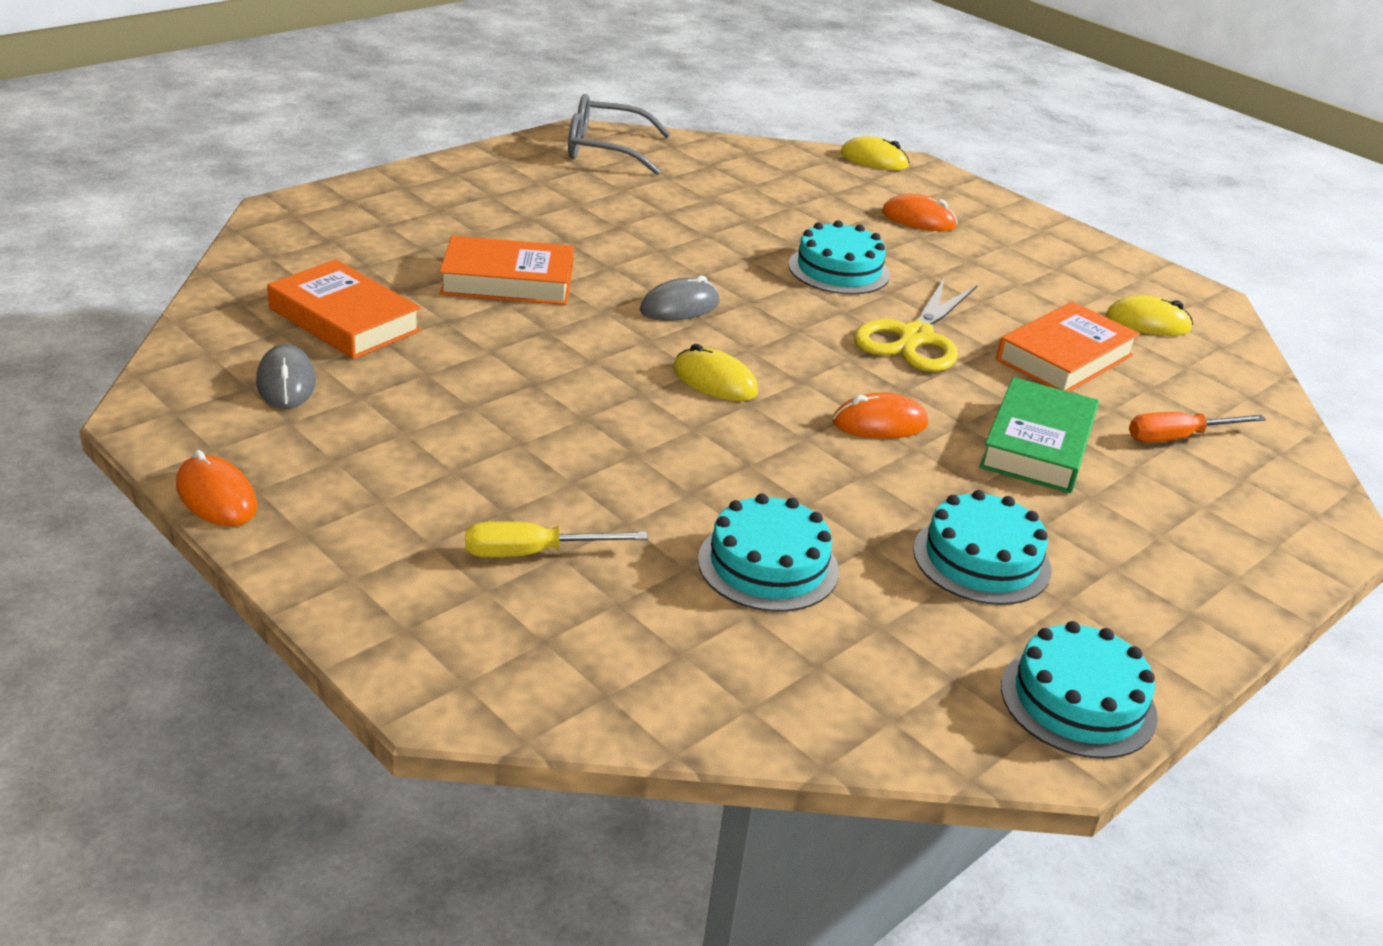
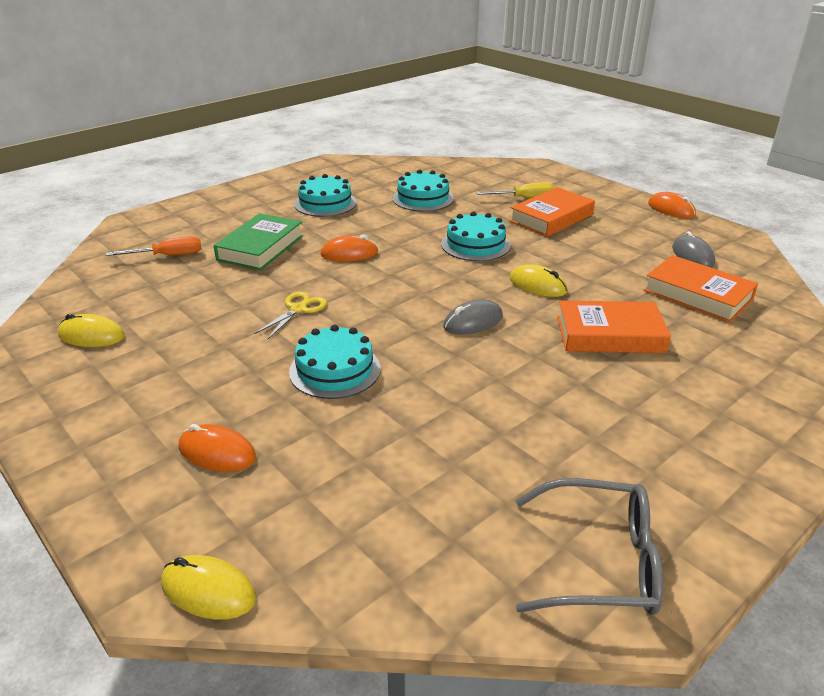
camera: 175 degrees left, 0 degrees up
yellow mouse [673,344,758,401] -> yellow mouse moved to [509,264,567,297]
yellow scissors [854,277,978,372] -> yellow scissors [254,292,327,339], size x0.58
orange book [996,302,1140,392] -> orange book moved to [509,187,595,237]
turquoise cake [1001,621,1158,759] -> turquoise cake moved to [441,211,511,261]

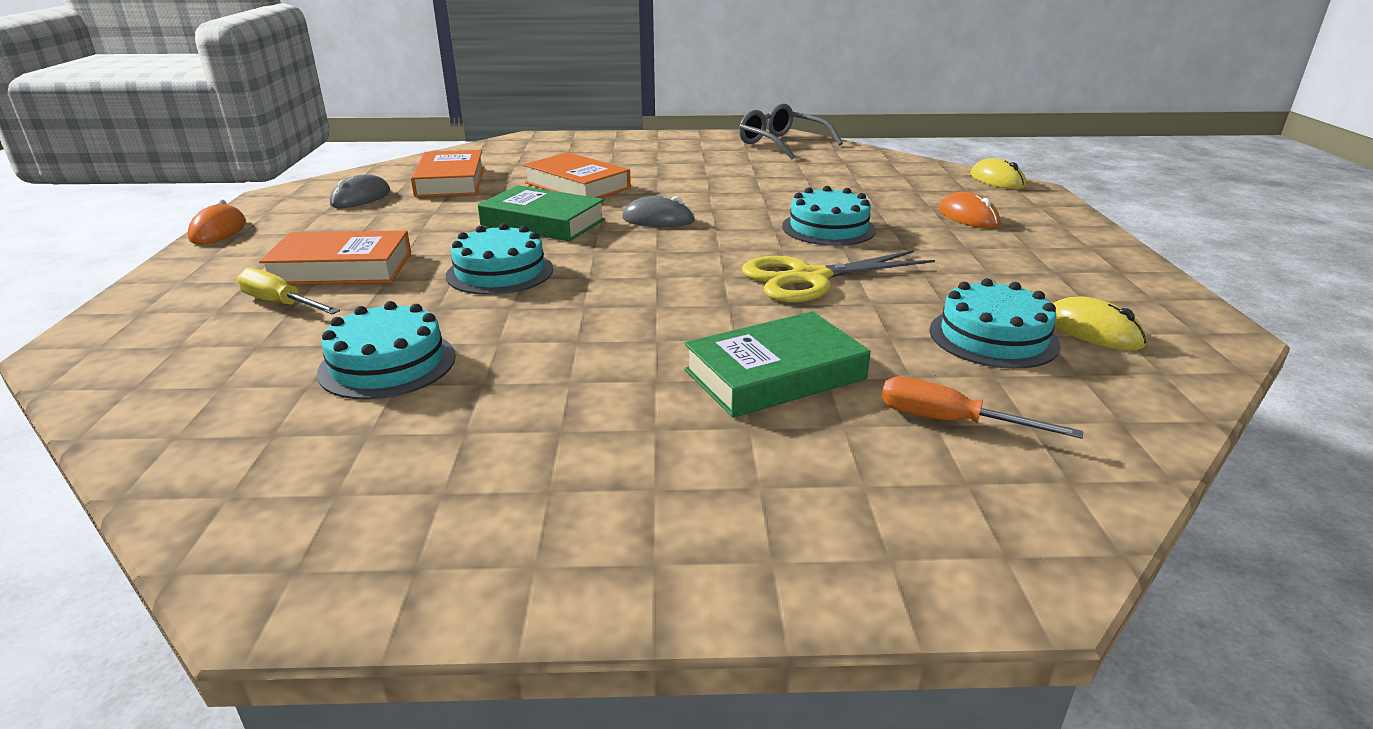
camera: 140 degrees left, 5 degrees down
yellow scissors [254,292,327,339] -> yellow scissors [742,250,935,302], size x1.72
turquoise cake [294,174,357,217] -> turquoise cake moved to [929,278,1061,369]
orange mouse [321,235,378,262] -> none
yellow mouse [509,264,567,297] -> green book [478,185,605,241]

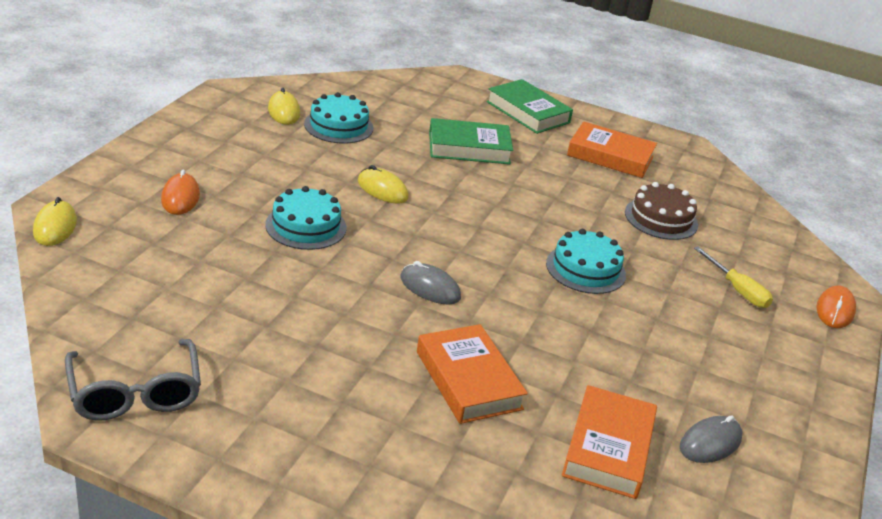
camera: 160 degrees left, 5 degrees up
orange mouse [187,199,246,245] -> orange mouse moved to [816,286,856,328]
orange book [259,230,411,285] -> orange book moved to [567,122,657,178]
turquoise cake [317,301,456,400] -> brown cake [625,182,698,240]
green book [478,185,605,241] -> green book moved to [486,79,573,134]
yellow scissors [742,250,935,302] -> yellow mouse [358,165,409,203]
orange screwdriver [882,376,1083,439] -> none

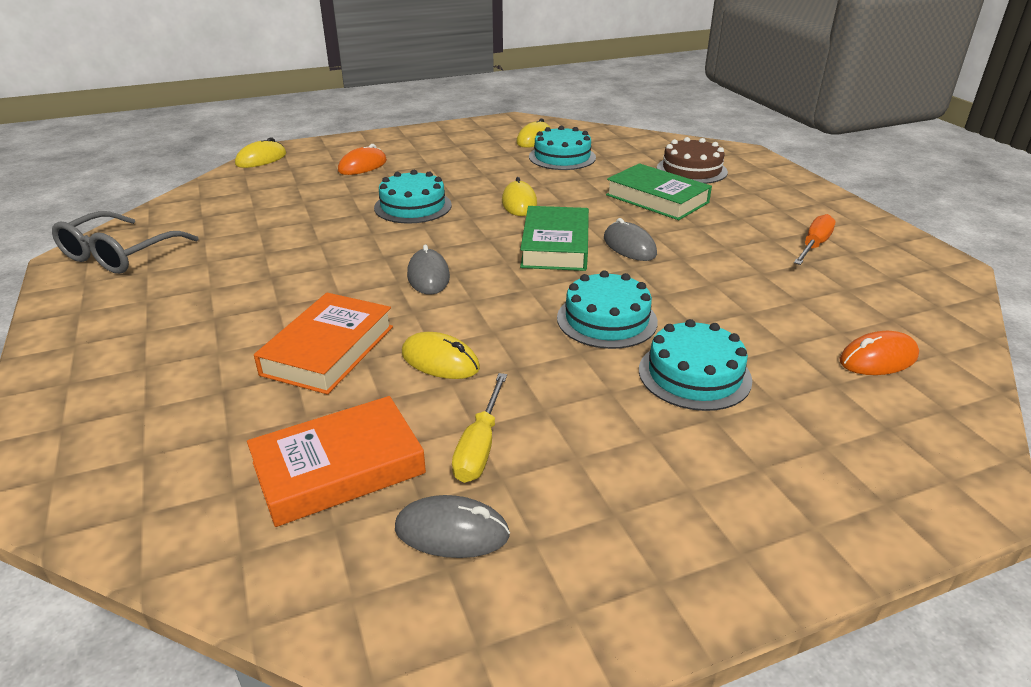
camera: 50 degrees right, 0 degrees up
green book [486,79,573,134] -> green book moved to [520,206,589,271]
orange book [567,122,657,178] -> orange screwdriver [794,214,836,265]
brown cake [625,182,698,240] -> brown cake moved to [657,137,728,184]
yellow screwdriver [694,247,773,308] -> yellow screwdriver moved to [452,373,507,483]
orange mouse [816,286,856,328] -> orange mouse moved to [840,331,919,375]
none -> yellow mouse [402,332,480,379]
none -> grey mouse [604,218,657,261]
none -> turquoise cake [639,319,752,411]

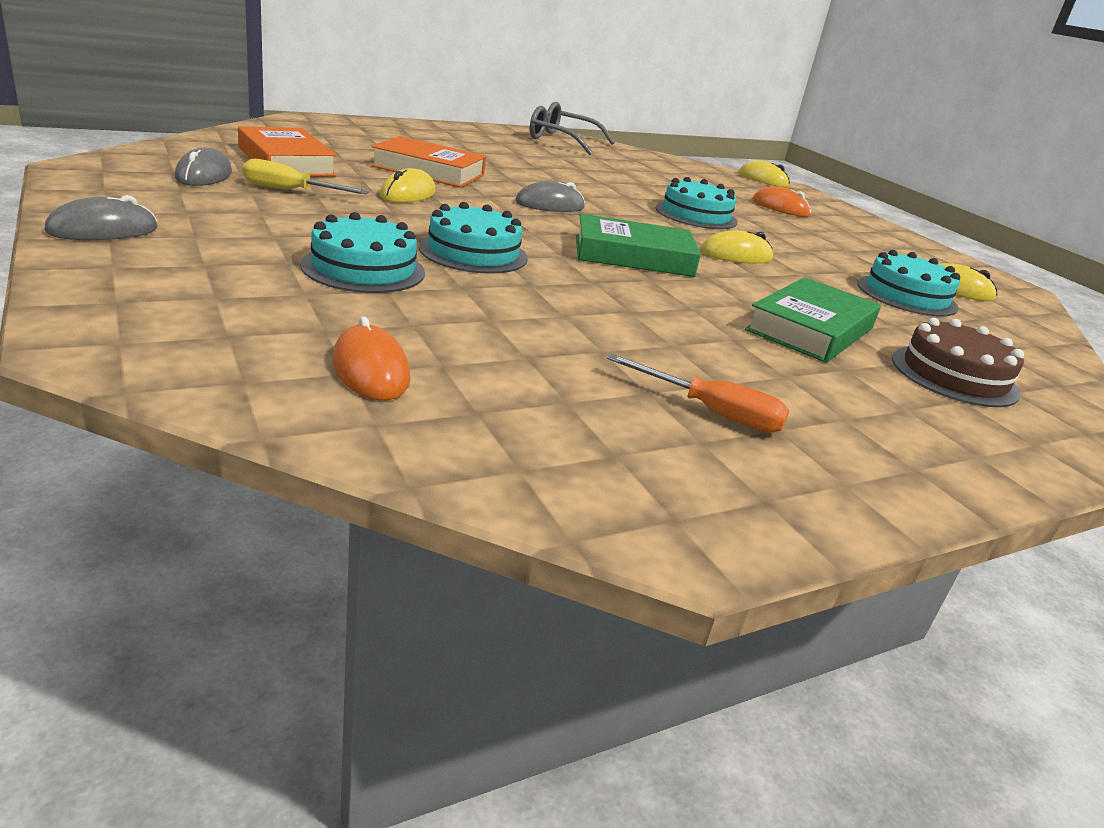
camera: 80 degrees right, 5 degrees down
grey mouse [604,218,657,261] -> grey mouse moved to [44,195,158,240]

